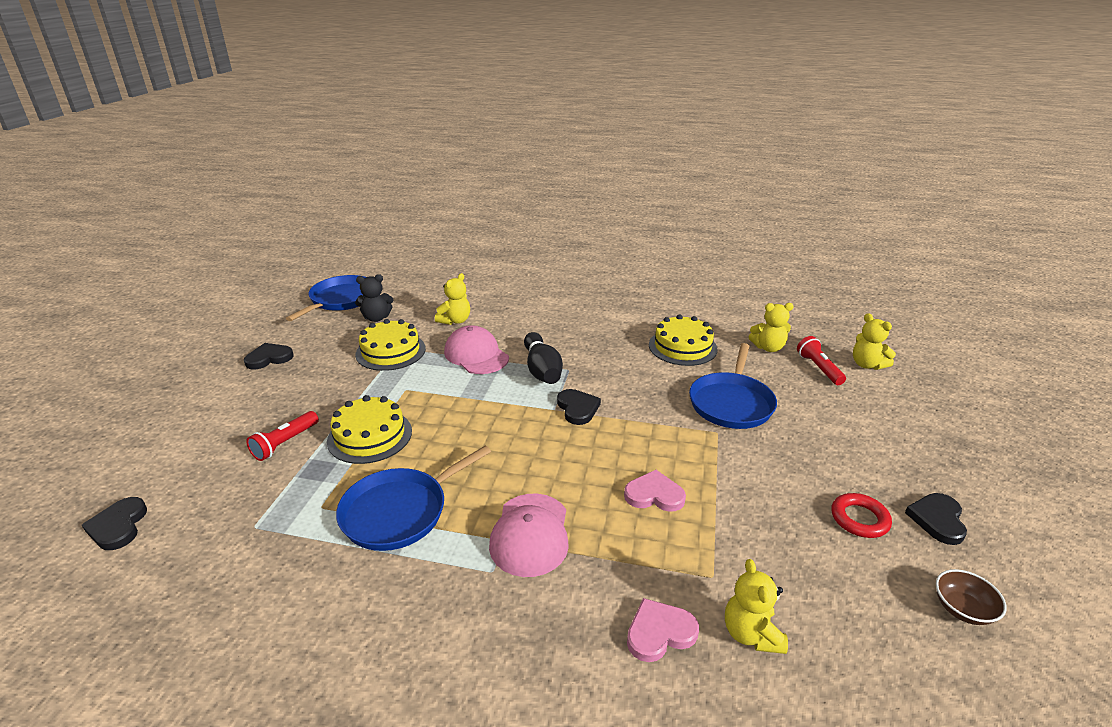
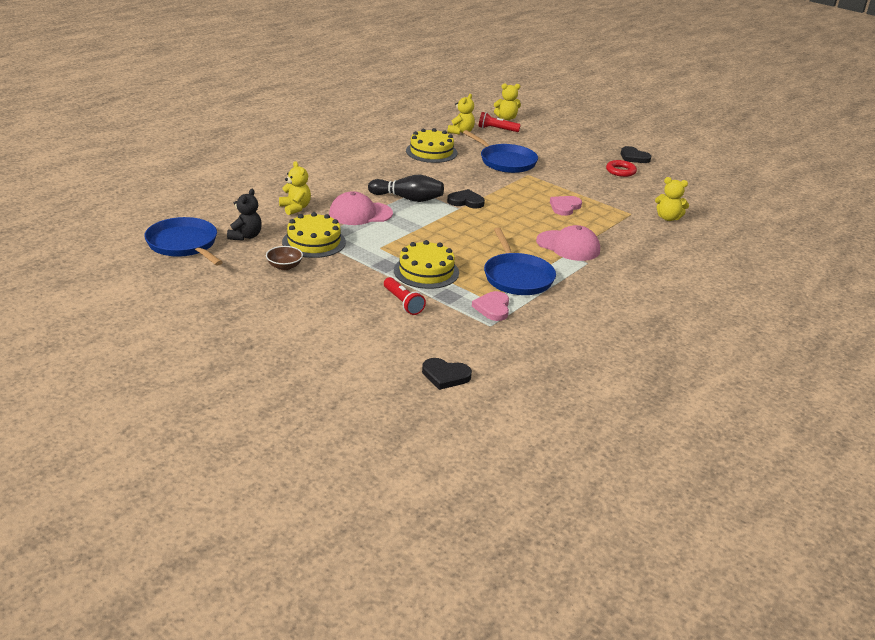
camera: 65 degrees left, 0 degrees up
black heart [244,343,294,370] -> none
pink heart [627,598,699,662] -> pink heart moved to [472,291,509,321]
brown bowl [936,569,1007,625] -> brown bowl moved to [266,246,303,270]

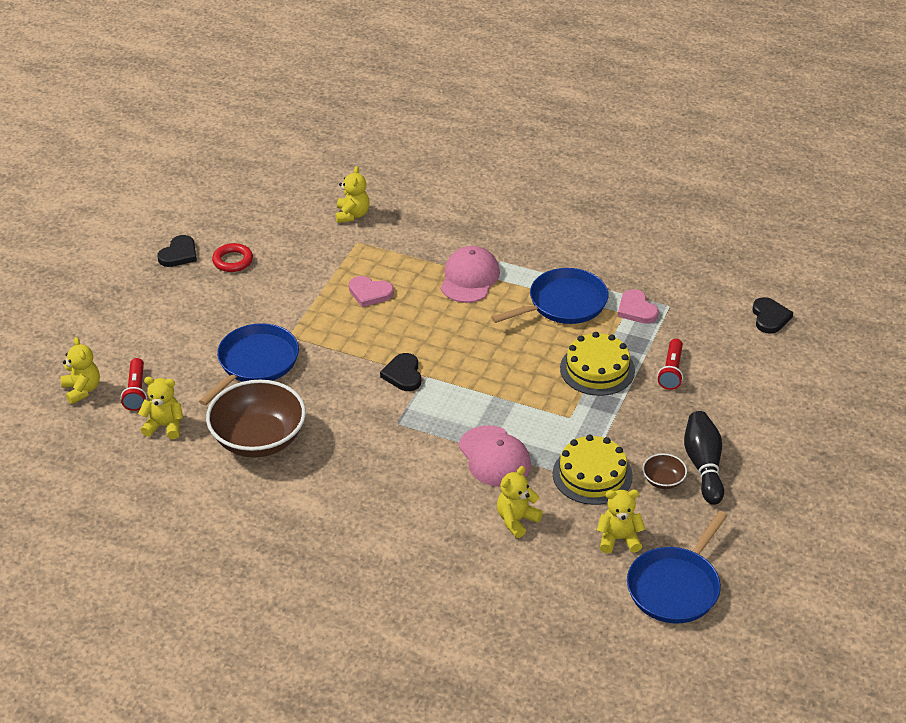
camera: 105 degrees left, 10 degrees up
black teddy bear [227,189,262,241] -> yellow teddy bear [597,490,645,553]
black bowling pin [368,175,444,202] -> black bowling pin moved to [684,411,724,505]
red flashlight [384,277,426,315] -> red flashlight turned 150 degrees clockwise [657,339,683,390]
yellow cake [406,128,457,163] -> brown bowl [206,380,306,458]
pink heart [472,291,509,321] -> pink heart turned 75 degrees clockwise [618,289,659,324]

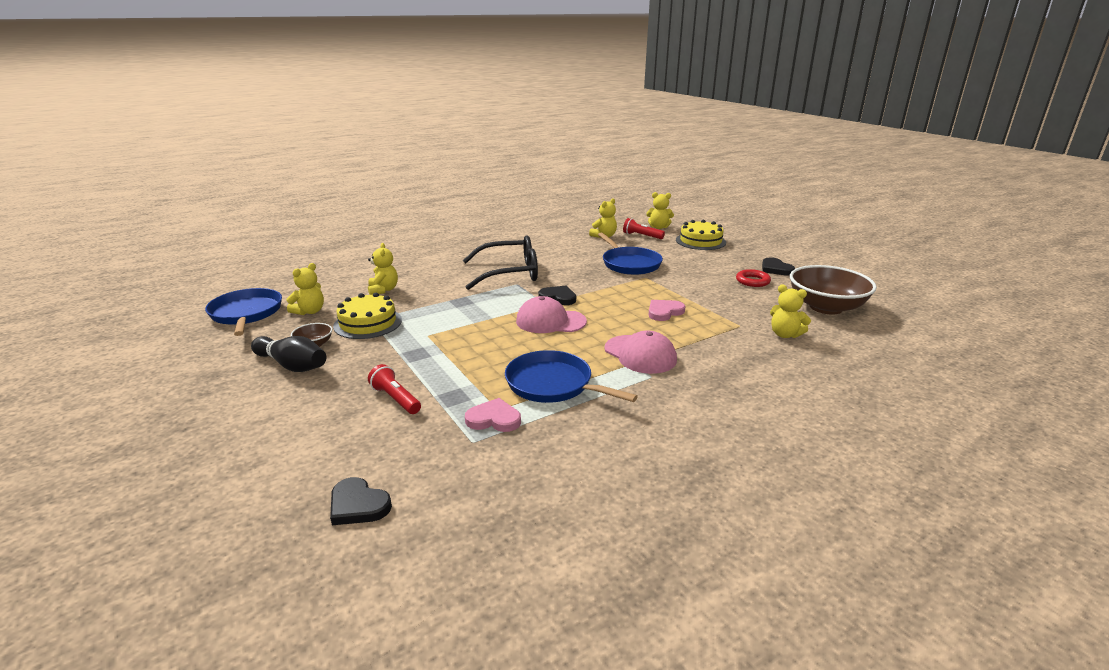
camera: 125 degrees right, 15 degrees down
brown bowl [206,380,306,458] -> brown bowl moved to [790,265,877,314]
pink cap [459,425,531,487] -> pink cap moved to [516,296,587,333]
blue pan [492,268,608,324] -> blue pan turned 120 degrees clockwise [505,350,638,403]
yellow cake [560,332,635,396] -> yellow cake moved to [676,220,726,250]
none -> black glasses [463,235,538,290]

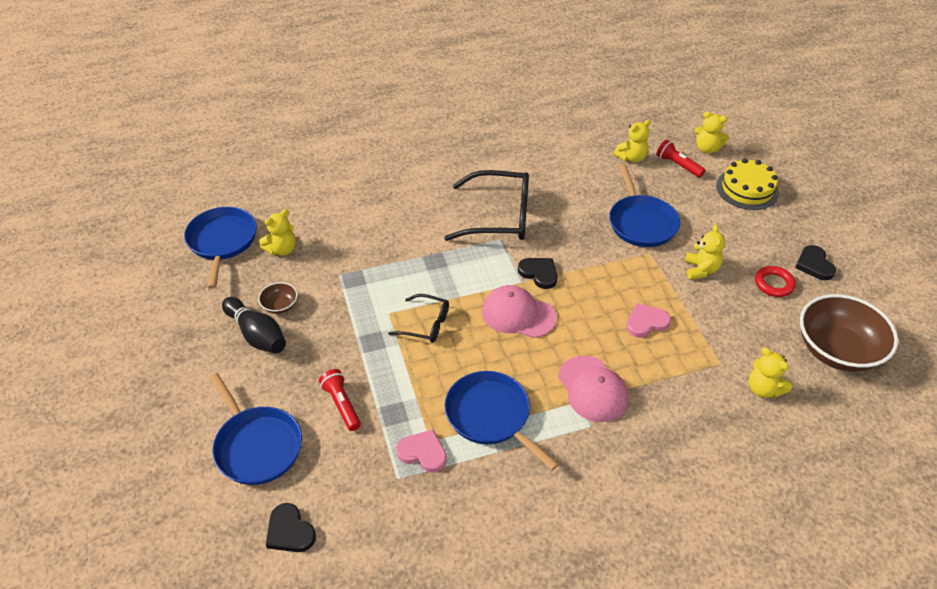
camera: 15 degrees right, 20 degrees up
yellow cake [333,293,402,339] -> none
yellow teddy bear [368,243,398,295] -> yellow teddy bear moved to [685,224,725,280]
none -> blue pan [209,373,302,485]
none -> black glasses [388,294,449,343]

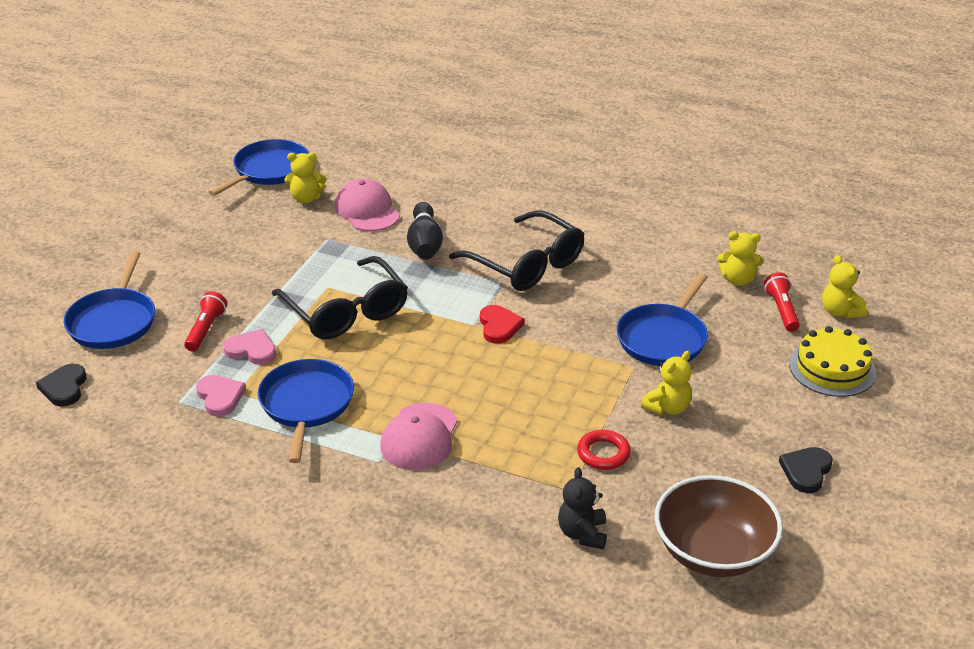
camera: 40 degrees right, 10 degrees down
black bowling pin [222,297,286,354] -> black bowling pin moved to [407,202,443,260]
brown bowl [258,282,298,314] -> none
black glasses [388,294,449,343] -> black glasses [272,256,408,339], size x1.85
pink cap [482,285,556,338] -> pink cap moved to [335,178,400,231]
black heart [518,258,557,289] -> red heart [480,305,525,344]
pink heart [626,303,671,338] -> pink heart moved to [223,329,276,365]
yellow teddy bear [749,347,792,398] -> black teddy bear [558,467,607,549]
red ring [755,266,796,297] -> red ring moved to [577,430,631,470]

